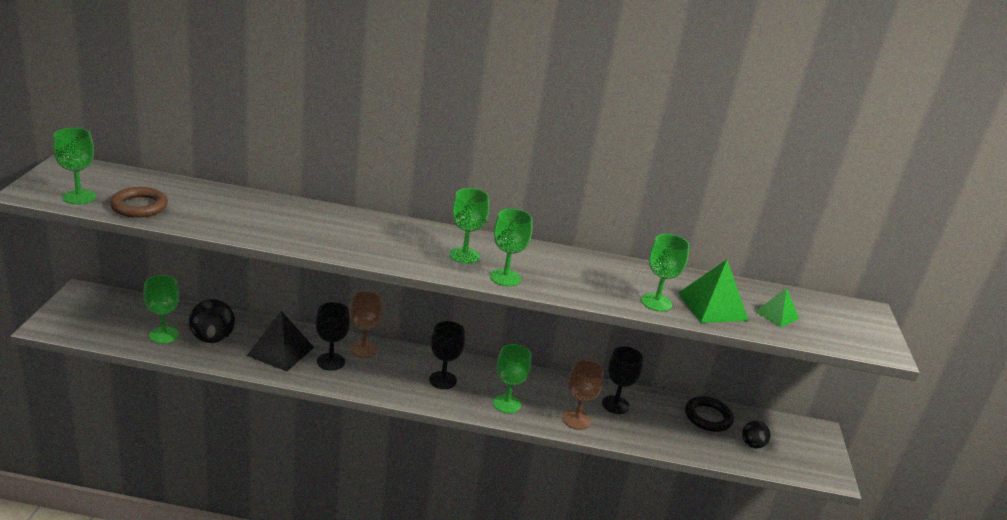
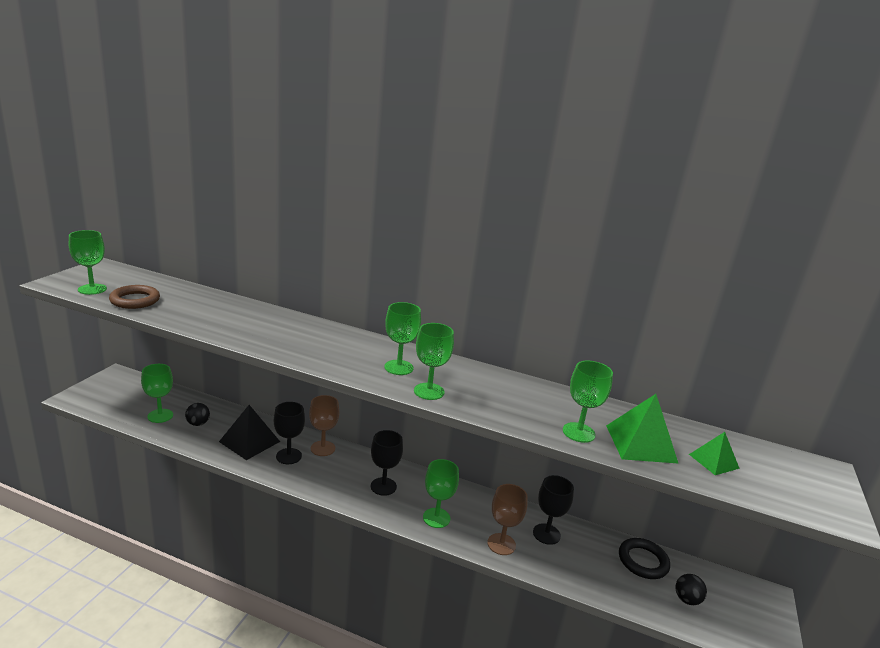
camera: 15 degrees right, 5 degrees down
black ball [189,299,235,343] -> black ball [185,403,210,426], size x0.60

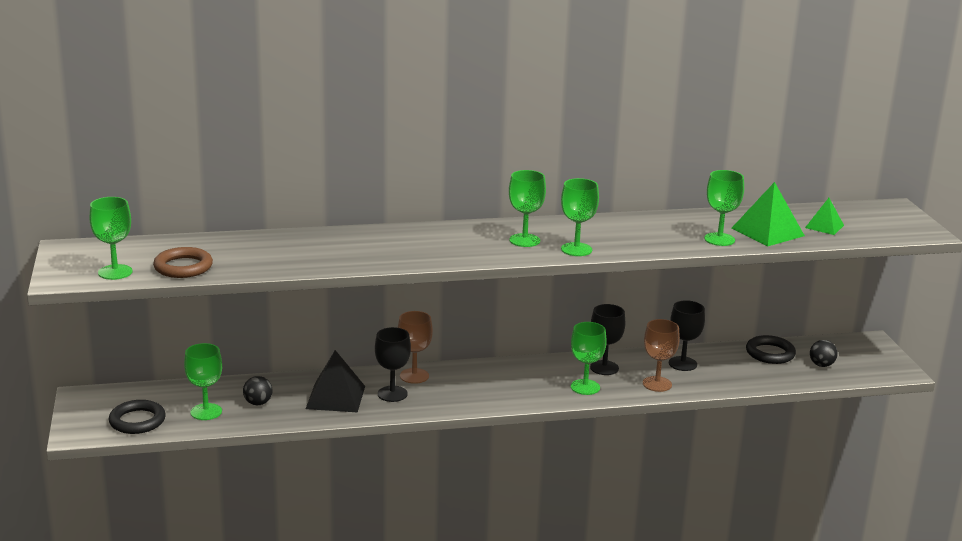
camera: 30 degrees left, 0 degrees up
black goblet [371,430,403,496] -> black goblet moved to [590,304,625,375]
none -> black ring [109,400,166,434]

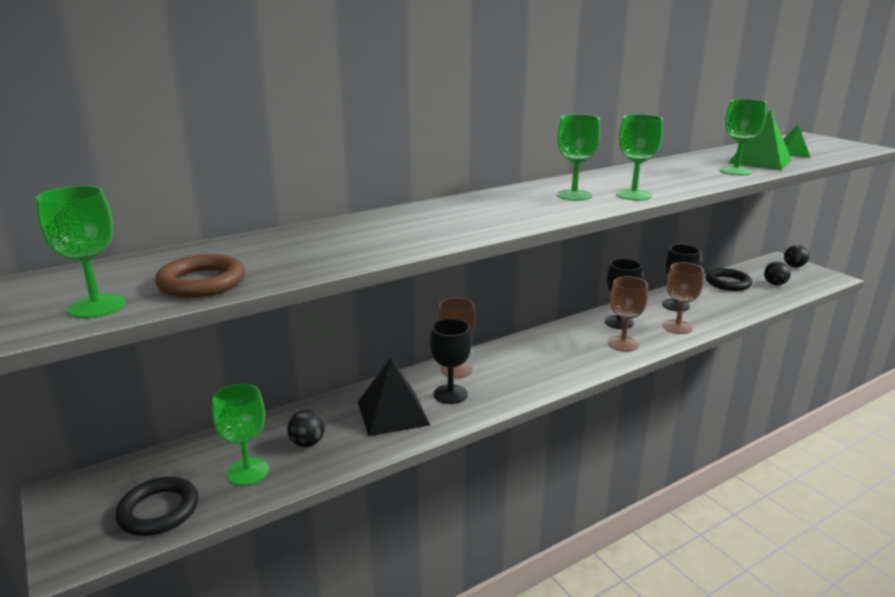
camera: 20 degrees left, 0 degrees up
green goblet [571,322,607,395] -> brown goblet [608,276,648,351]
none -> black ball [784,245,809,267]

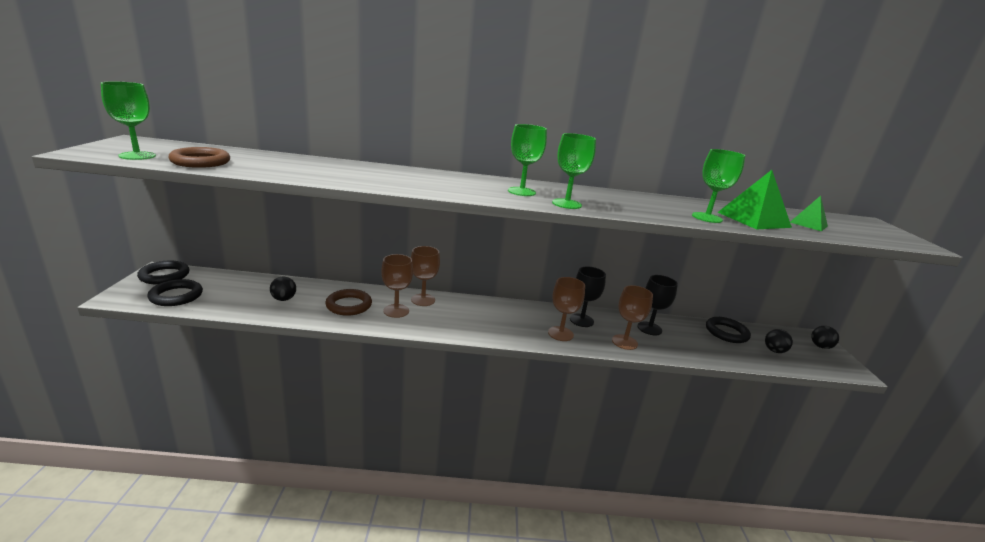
camera: 30 degrees right, 0 degrees up
green goblet [212,383,269,486] -> none
black pyramid [358,358,430,436] -> brown ring [325,289,372,316]
black goblet [430,318,472,404] -> brown goblet [381,254,413,318]
none -> black ring [137,261,190,284]

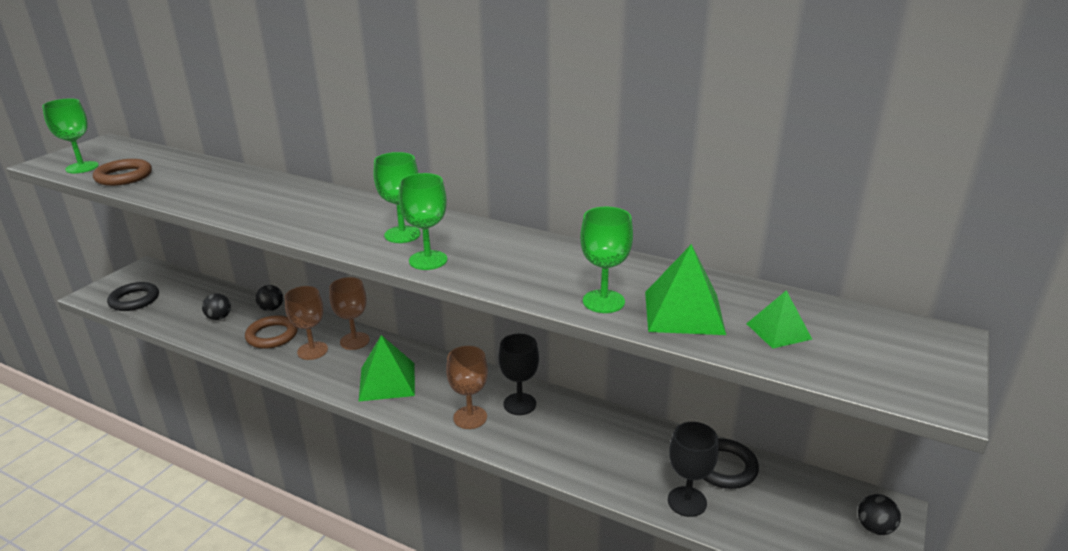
camera: 30 degrees right, 5 degrees up
black ring [137,261,190,284] -> none
brown goblet [612,285,653,350] -> none
black goblet [637,275,678,335] -> black goblet moved to [668,422,719,517]
black ball [765,329,793,353] -> black ball moved to [255,285,283,311]
none -> green pyramid [359,335,415,401]

